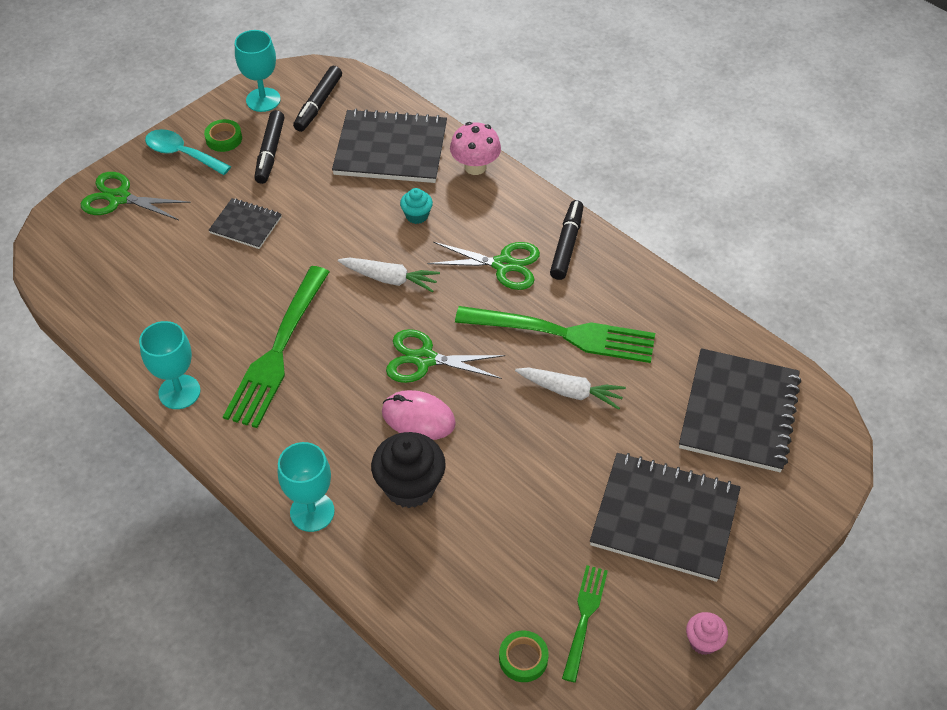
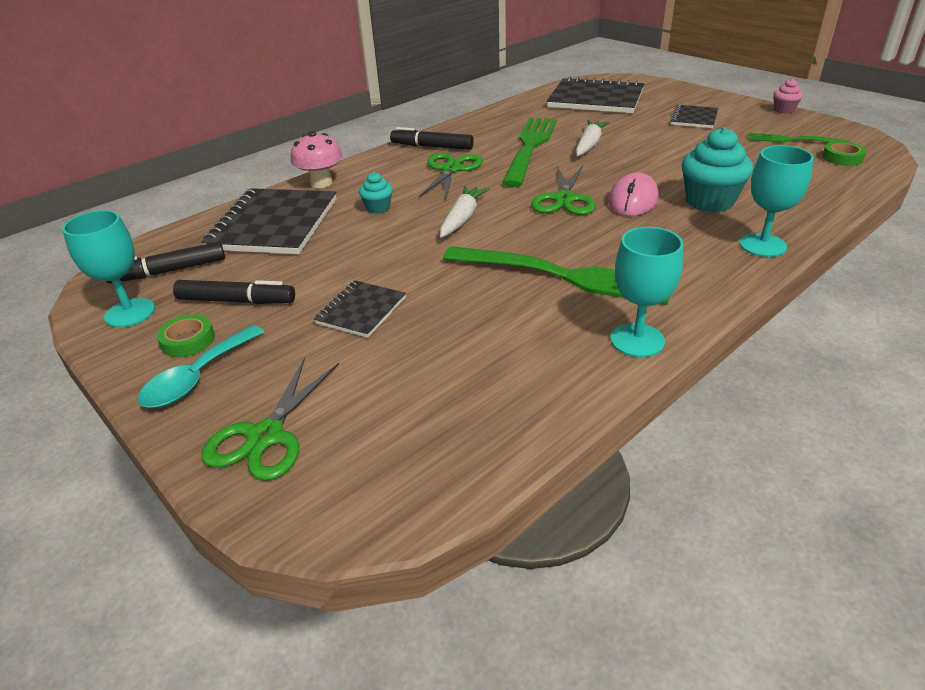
camera: 85 degrees left, 15 degrees down
black marker [293,66,342,132] -> black marker turned 135 degrees clockwise [106,242,225,283]
black cupcake [371,432,446,508] -> turquoise cupcake [681,127,753,212]
black notebook [590,453,741,582] -> black notebook [670,105,718,128], size x0.53

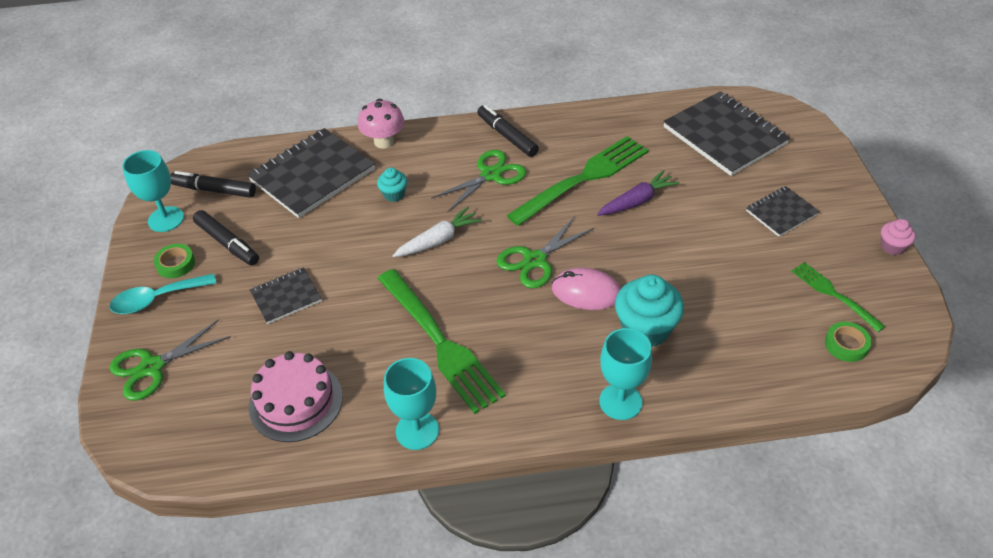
camera: 35 degrees right, 10 degrees up
white carrot [576,120,610,156] -> purple carrot [597,170,679,216]
pink mouse [608,172,659,216] -> pink mouse turned 45 degrees clockwise [552,268,621,310]
none -> pink cake [249,351,343,442]

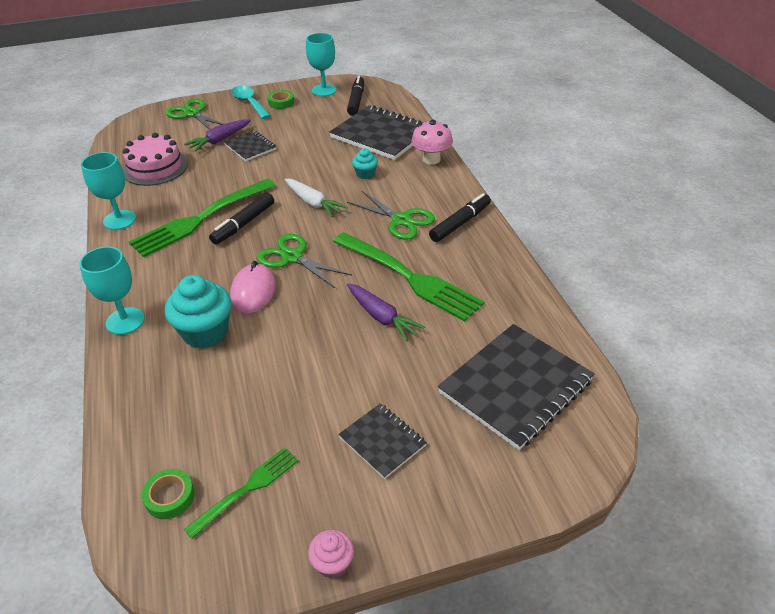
camera: 80 degrees right, 5 degrees down
black marker [193,210,259,266] -> black marker moved to [209,193,274,244]
none -> purple carrot [184,119,251,152]

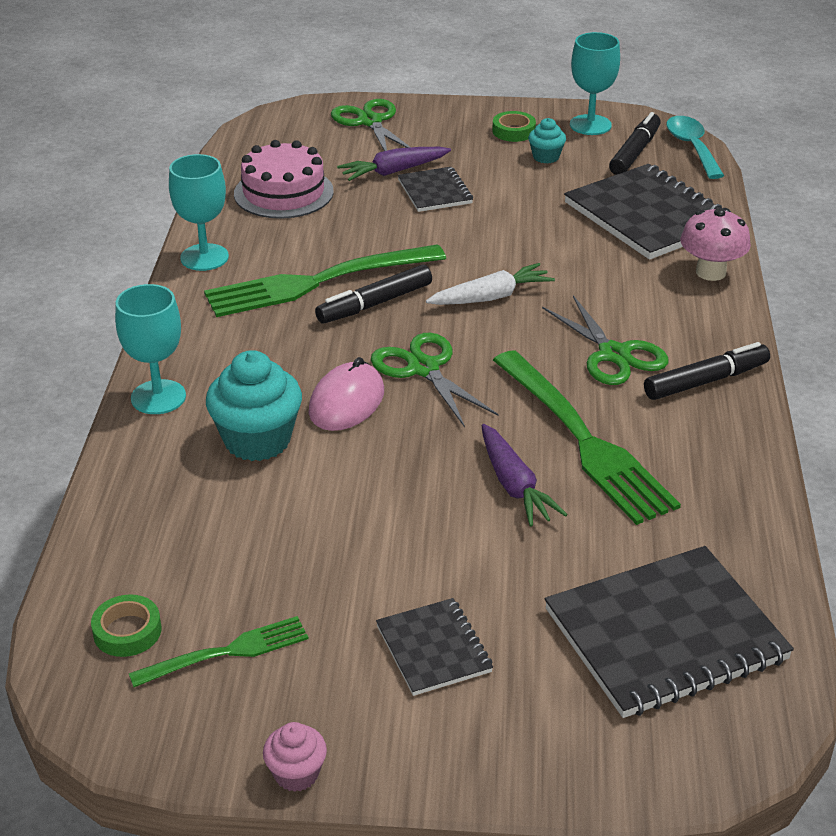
camera: 20 degrees right, 5 degrees down
turquoise spoon [231,86,271,119] -> turquoise spoon moved to [666,116,724,179]
white carrot [285,179,348,217] -> white carrot turned 90 degrees counterclockwise [426,263,555,305]
turquoise cupcake [352,148,378,179] -> turquoise cupcake moved to [528,118,566,164]

